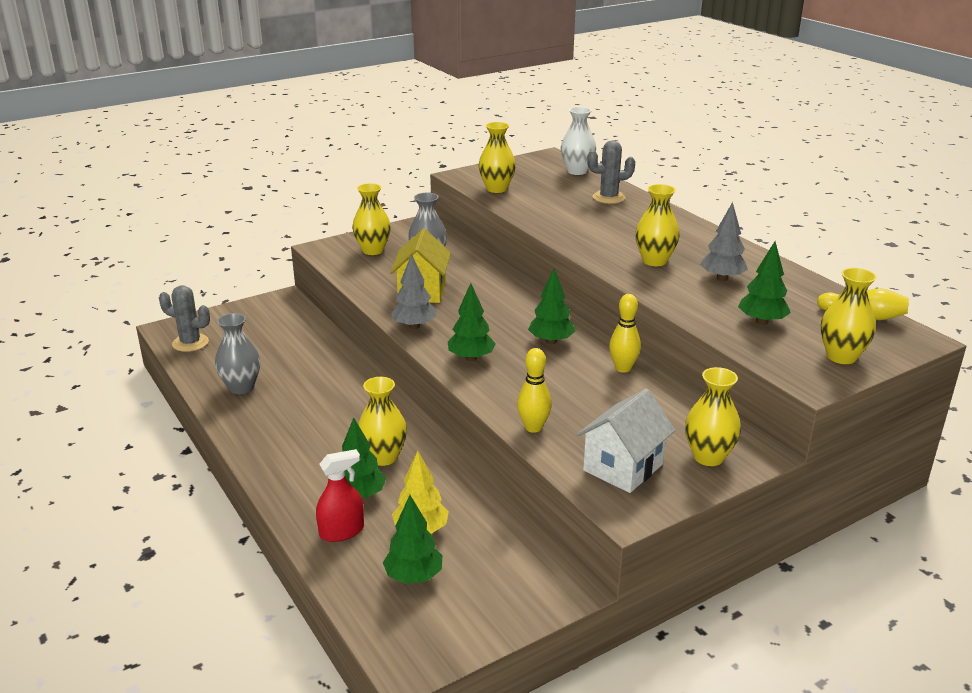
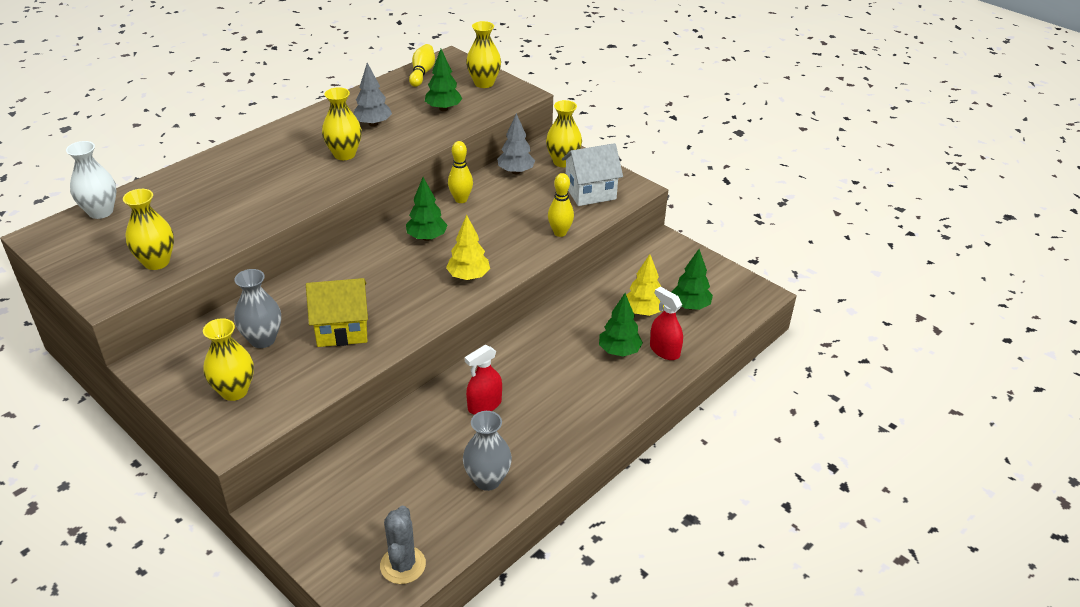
camera: 105 degrees left, 10 degrees up
yellow vase [358,377,407,466] -> none
grey tree [391,254,436,329] -> grey tree moved to [497,113,535,174]
green tree [448,283,496,361] -> yellow tree [446,215,490,280]
white house [577,389,676,493] -> white house turned 45 degrees counterclockwise [562,143,623,206]
grey cactus [587,141,635,204] -> none
none -> red spray bottle [465,345,502,415]

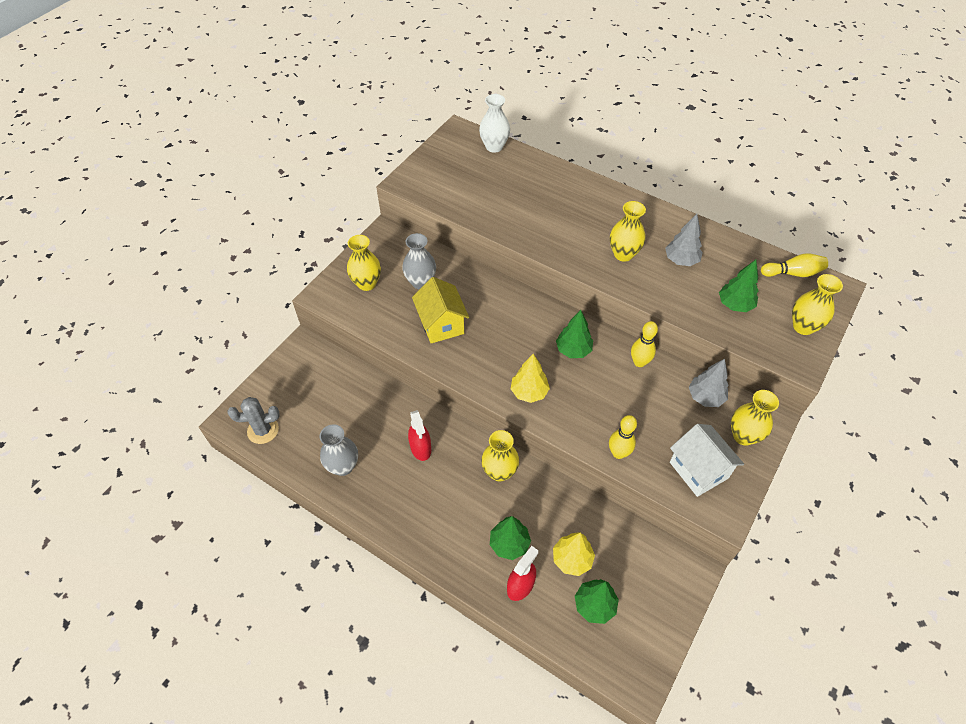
camera: 80 degrees right, 15 degrees up
yellow vase [123,189,174,270] -> yellow vase moved to [481,430,519,481]
red spray bottle [465,345,502,415] -> red spray bottle turned 150 degrees counterclockwise [408,410,431,461]

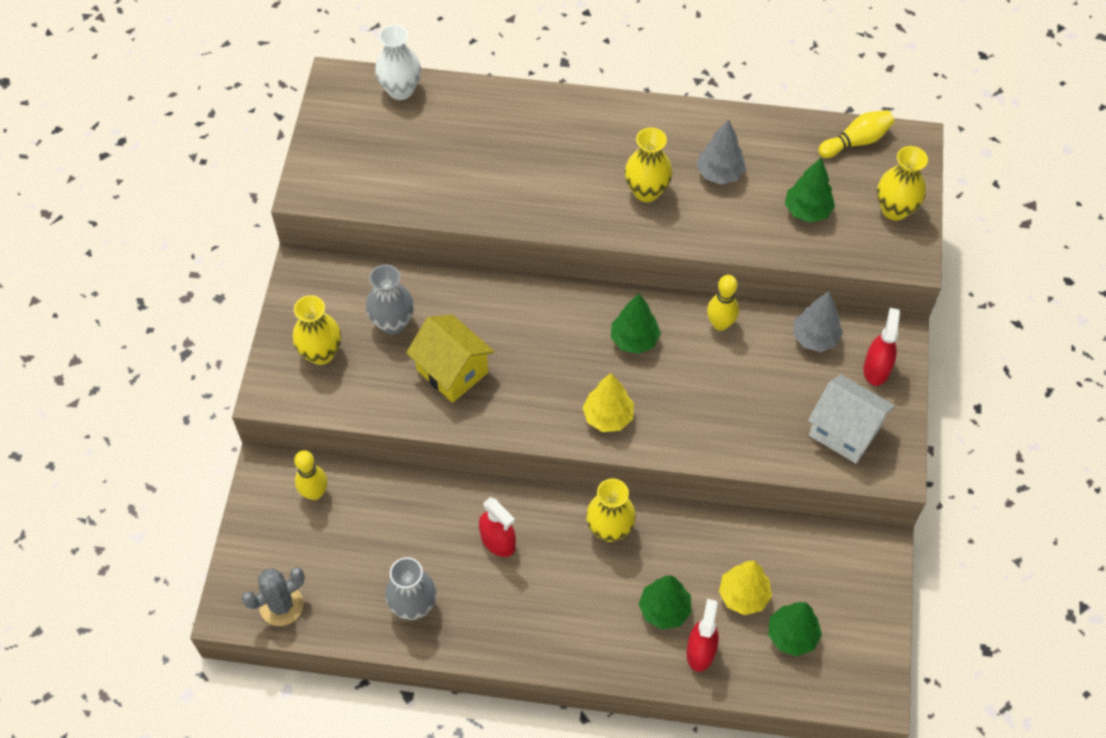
camera: 25 degrees left, 5 degrees up
yellow bowling pin [609,415,637,459] -> yellow bowling pin moved to [294,450,328,500]
yellow vase [731,390,779,446] -> red spray bottle [863,308,900,386]

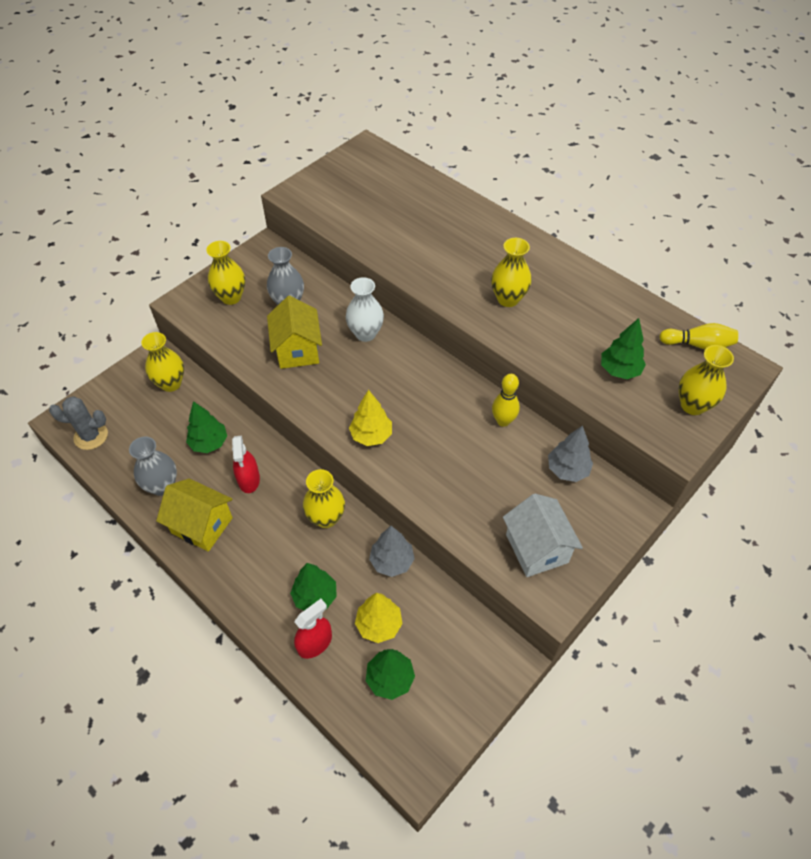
camera: 35 degrees right, 5 degrees down
yellow bowling pin [294,450,328,500] -> yellow vase [141,332,184,392]
white vase [375,25,421,100] -> white vase moved to [346,277,384,342]
green tree [611,293,661,354] -> green tree moved to [186,401,227,453]
grey tree [697,119,746,184] -> grey tree moved to [369,526,415,577]
red spray bottle [863,308,900,386] -> none
none -> yellow house [156,478,233,552]

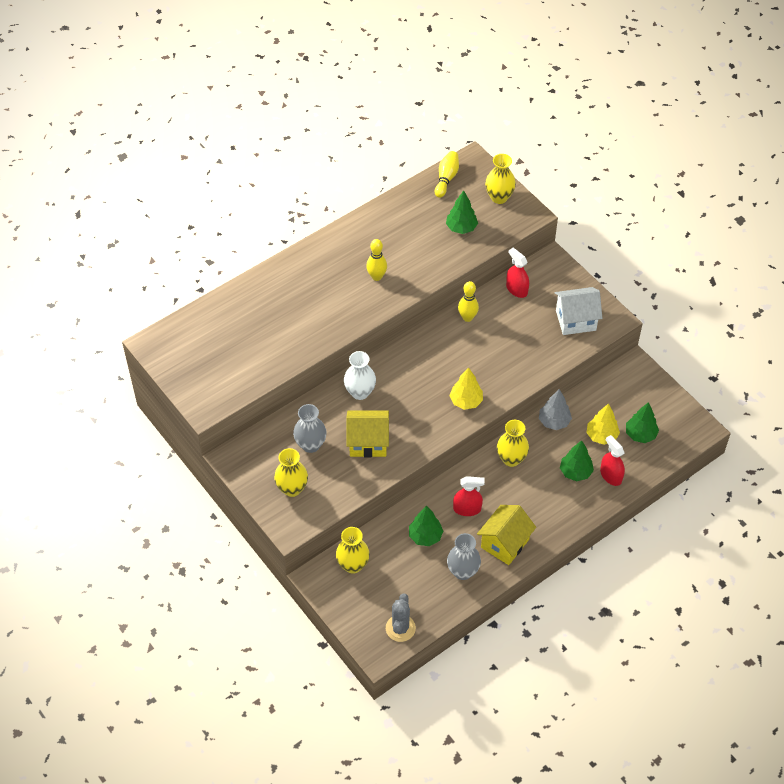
camera: 80 degrees left, 0 degrees up
yellow vase [491,238,531,307] -> yellow bowling pin [366,239,387,281]
grey tree [548,426,593,482] -> red spray bottle [506,248,529,298]

